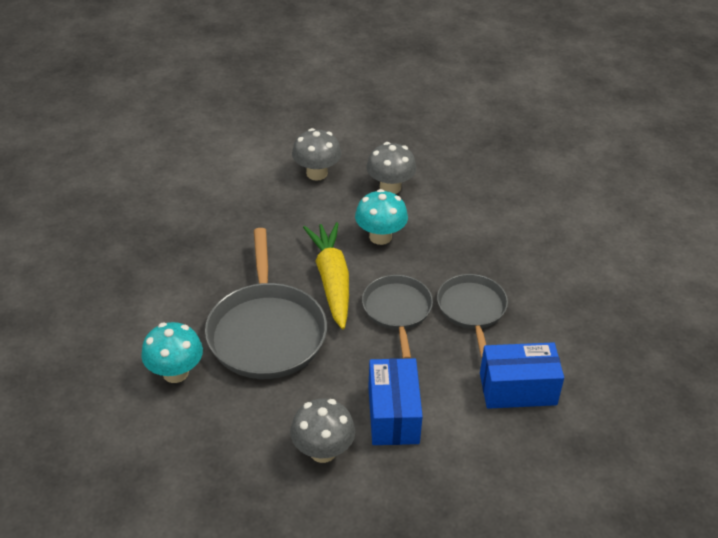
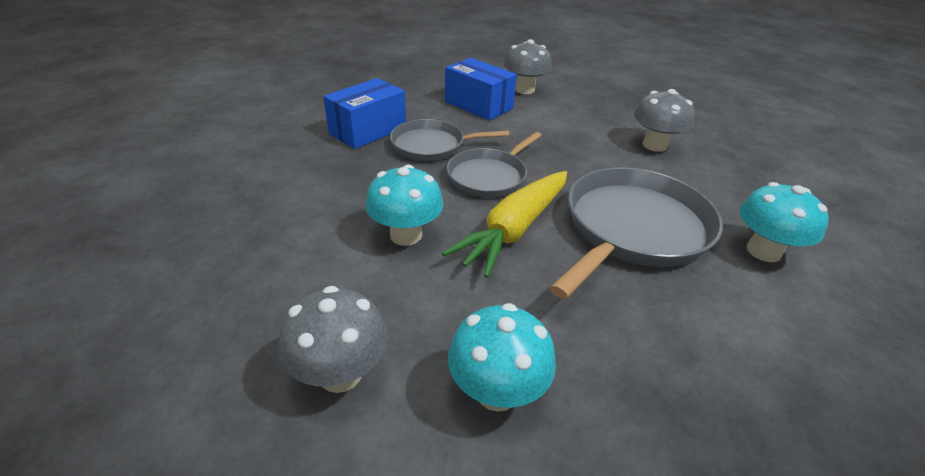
camera: 135 degrees left, 5 degrees down
grey mushroom [366,142,416,194] -> grey mushroom moved to [504,39,552,94]
blue box [368,358,423,445] -> blue box moved to [323,78,406,149]
grey pan [437,274,508,358] -> grey pan turned 45 degrees clockwise [390,119,509,161]
none -> turquoise mushroom [448,303,556,412]

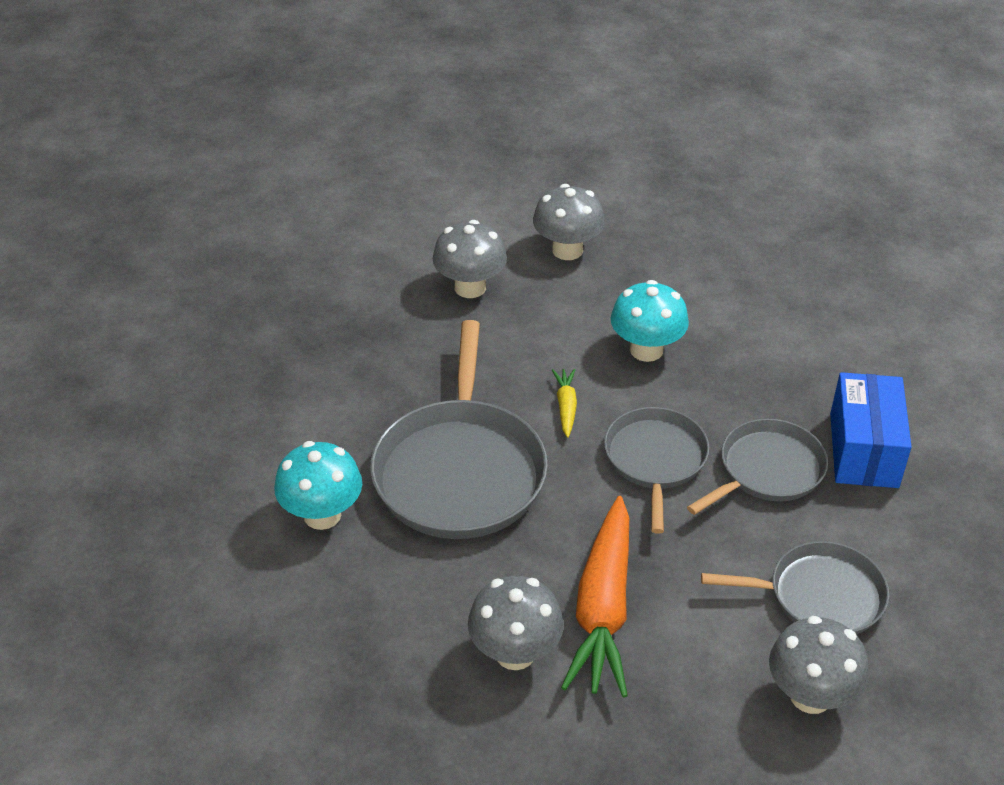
camera: 145 degrees right, 5 degrees up
yellow carrot [442,171,567,278] -> yellow carrot [552,369,577,438], size x0.44
blue box [445,58,517,121] -> grey pan [701,541,889,634]
turquoise mushroom [448,303,556,412] -> grey mushroom [433,220,507,298]
none -> orange carrot [561,496,629,698]

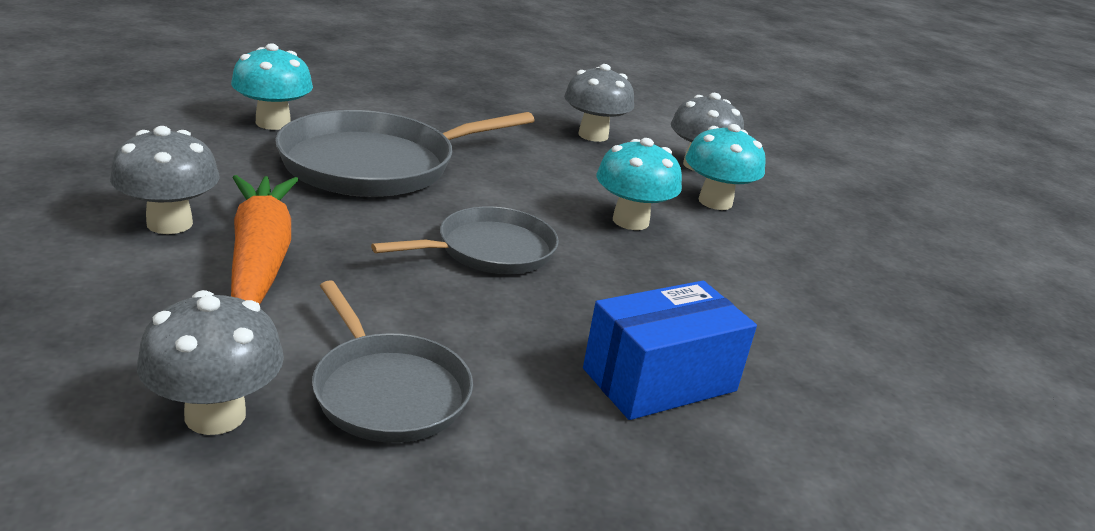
camera: 50 degrees right, 15 degrees down
yellow carrot [552,369,577,438] -> none
orange carrot [561,496,629,698] -> orange carrot turned 105 degrees clockwise [231,175,298,305]
grey pan [687,419,828,515] -> none
none -> turquoise mushroom [685,124,766,210]

